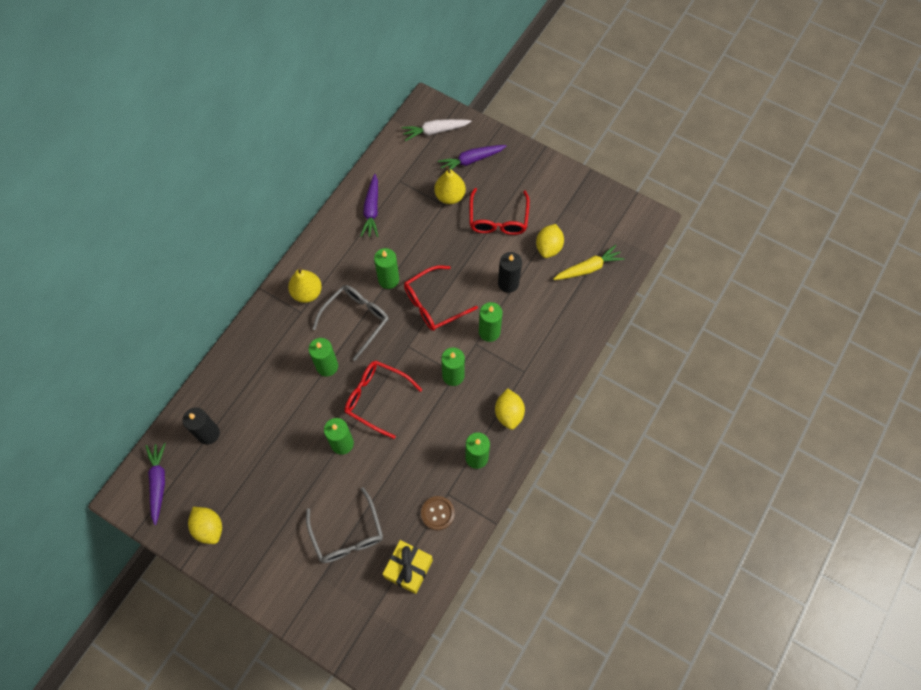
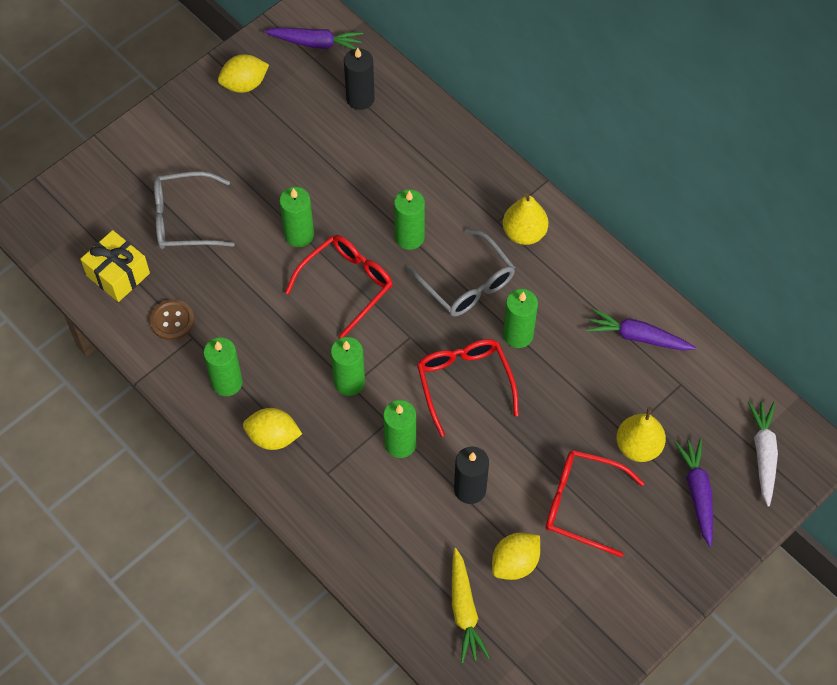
camera: 105 degrees right, 5 degrees down
yellow lemon [536,224,564,258] -> yellow lemon turned 75 degrees counterclockwise [492,533,540,580]

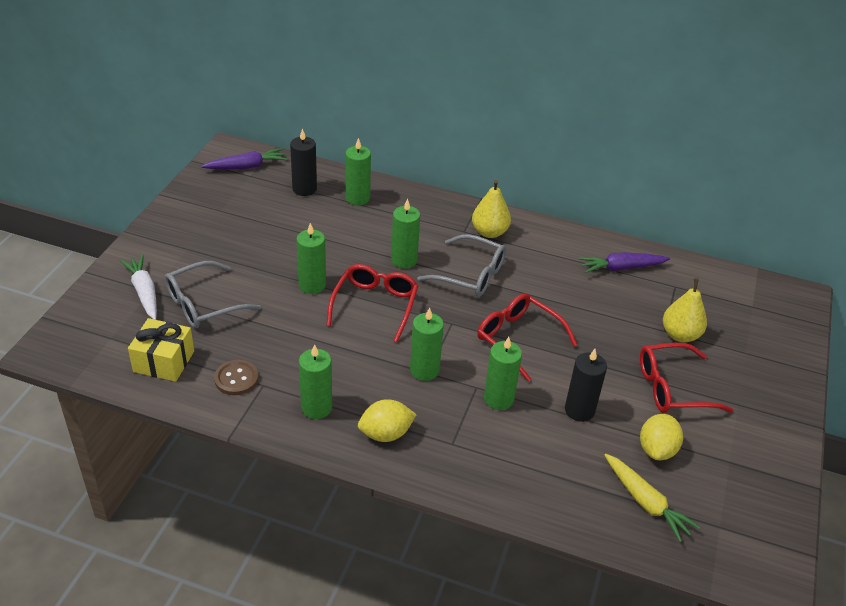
camera: 30 degrees left, 20 degrees down
yellow lemon [218,54,269,93] -> none
green candle [503,289,538,348] -> green candle moved to [346,138,371,205]
purple carrot [674,438,713,547] -> none
white carrot [748,401,778,507] -> white carrot moved to [120,254,157,320]

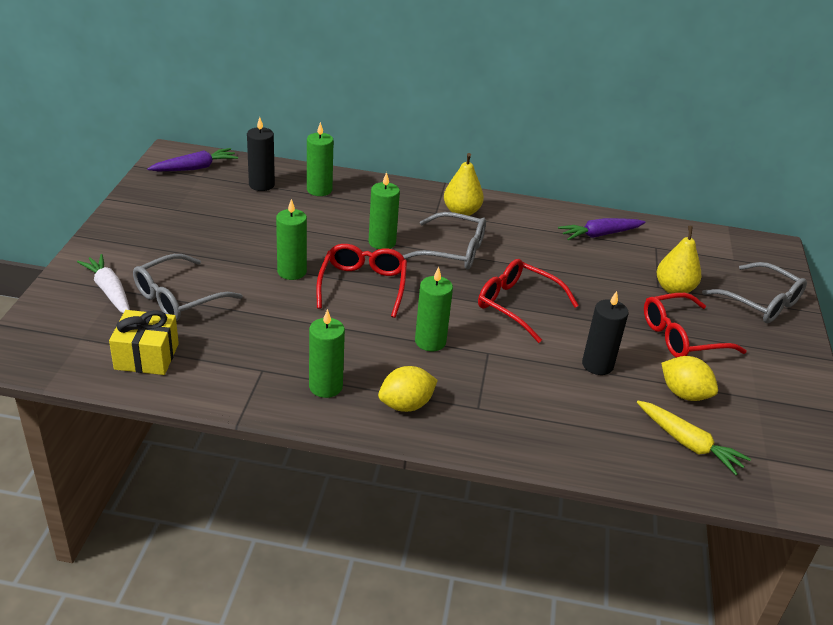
camera: 10 degrees left, 5 degrees down
brown button [214,360,259,395] -> none
green candle [484,337,522,410] -> none
yellow lemon [640,414,683,460] -> yellow lemon turned 60 degrees counterclockwise [661,356,718,401]
none -> grey glasses [702,262,807,323]

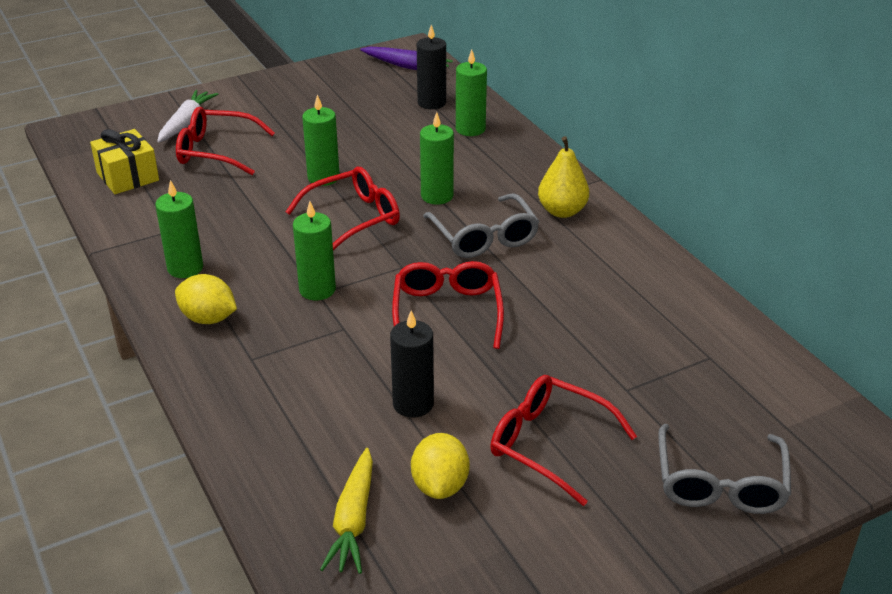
camera: 55 degrees right, 0 degrees up
grey glasses [133,254,243,321] -> red glasses [176,107,275,175]
purple carrot [558,218,646,240] -> none
yellow pear [657,226,701,294] -> none

